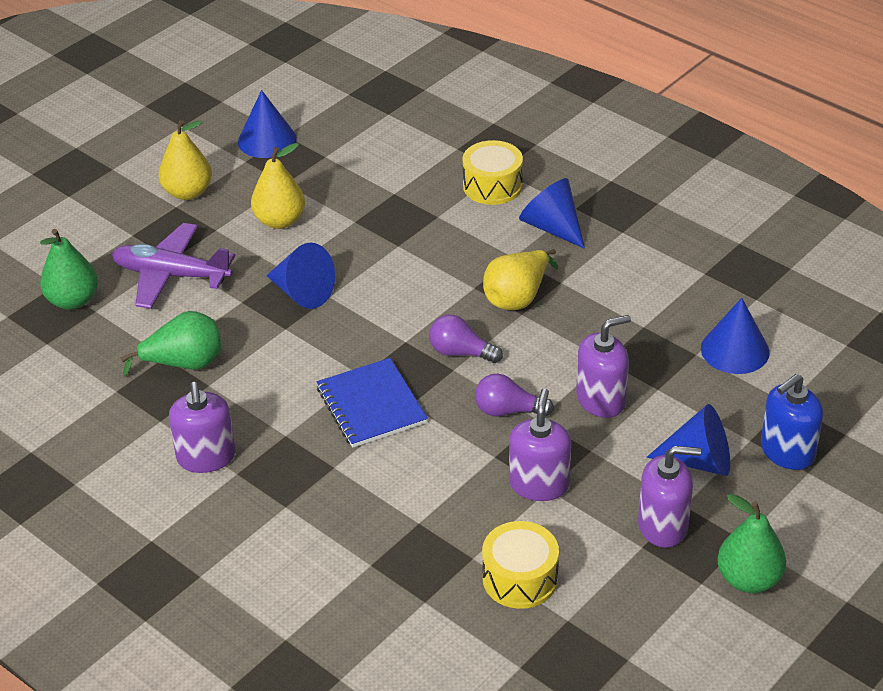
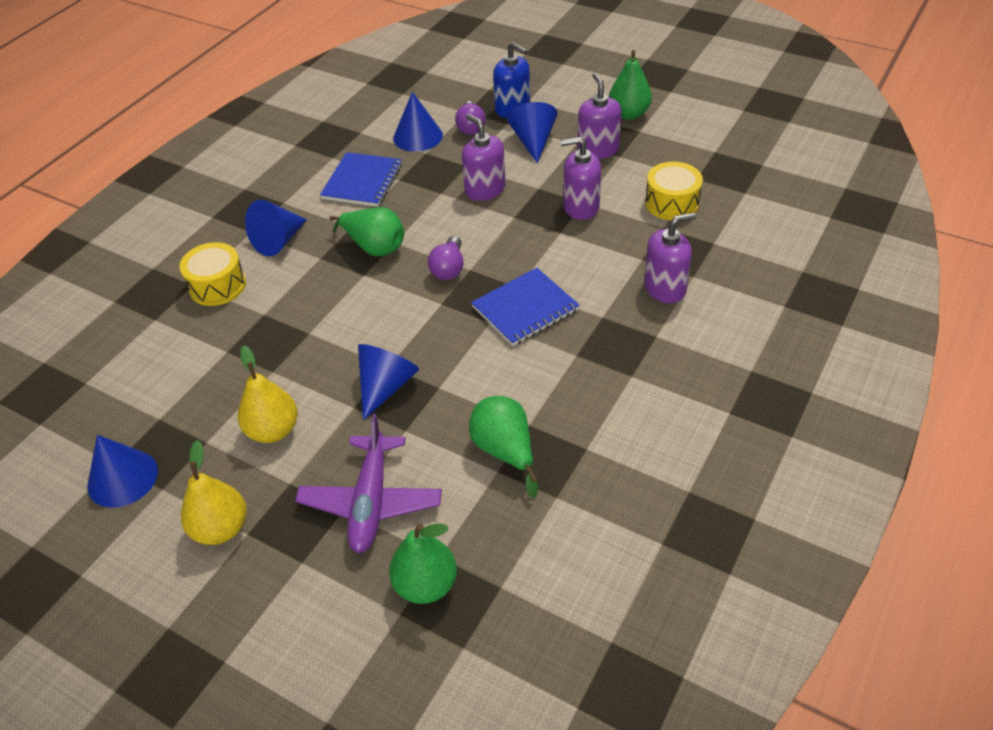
camera: 100 degrees left, 5 degrees up
purple soap dispenser [169,382,236,473] -> purple soap dispenser moved to [644,213,696,303]
purple light bulb [475,374,554,416] -> purple light bulb moved to [455,101,486,135]
yellow pear [483,249,558,310] -> green pear [330,207,404,256]
none -> blue notebook [320,152,402,207]

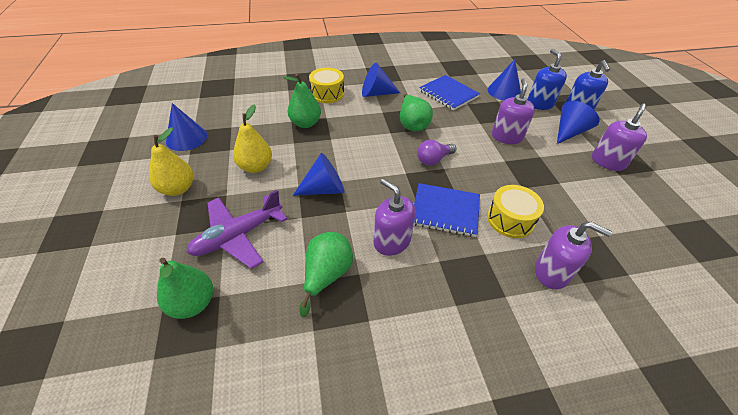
camera: 45 degrees right, 0 degrees up
blue notebook [320,152,402,207] -> blue notebook turned 75 degrees clockwise [419,75,480,111]
purple light bulb [455,101,486,135] -> blue soap dispenser [527,49,567,110]
purple soap dispenser [561,137,601,220] -> purple soap dispenser moved to [374,179,416,256]
green pear [609,50,652,120] -> green pear moved to [283,73,321,128]
yellow drum [645,162,703,220] -> yellow drum moved to [487,185,544,238]

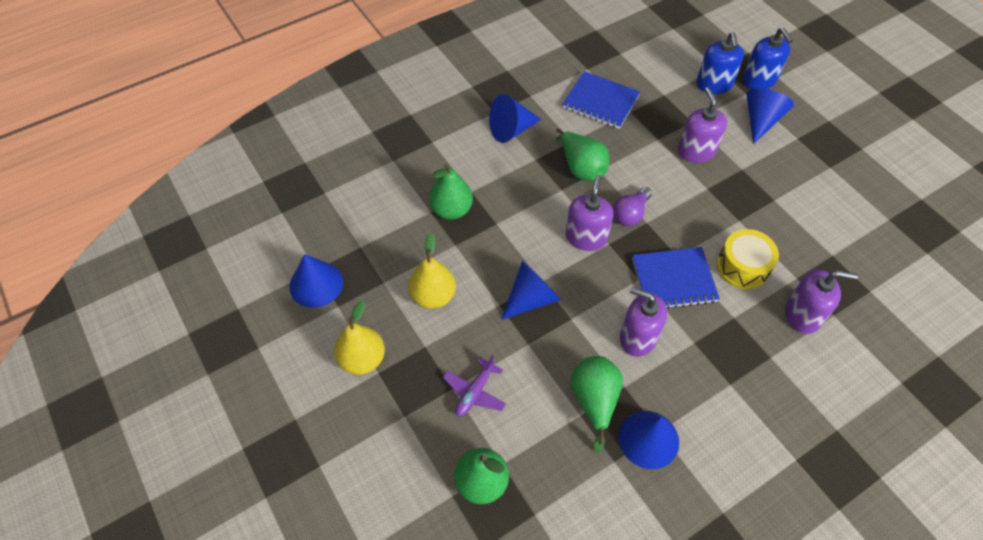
camera: 20 degrees left, 10 degrees up
purple plane [186,190,287,269] -> purple plane [443,355,506,416], size x0.59
yellow drum [309,68,344,103] -> none
blue cone [488,59,521,101] -> blue cone moved to [619,411,679,469]
blue soap dispenser [527,49,567,110] -> blue soap dispenser turned 150 degrees counterclockwise [696,32,744,94]
purple soap dispenser [592,104,647,171] -> purple soap dispenser moved to [566,175,614,251]

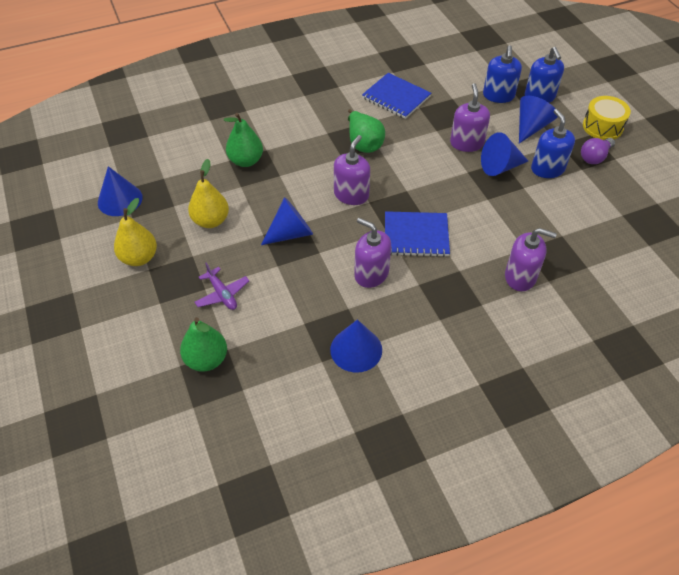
camera: 10 degrees right, 5 degrees down
purple plane [443,355,506,416] -> purple plane turned 75 degrees counterclockwise [194,262,249,310]
blue cone [489,94,541,143] -> blue cone moved to [481,132,528,176]
green pear [571,356,623,453] -> none
purple light bulb [613,187,652,226] -> purple light bulb moved to [581,138,615,164]
yellow drum [717,229,779,289] -> yellow drum moved to [583,96,631,140]
none -> blue soap dispenser [531,109,575,178]

